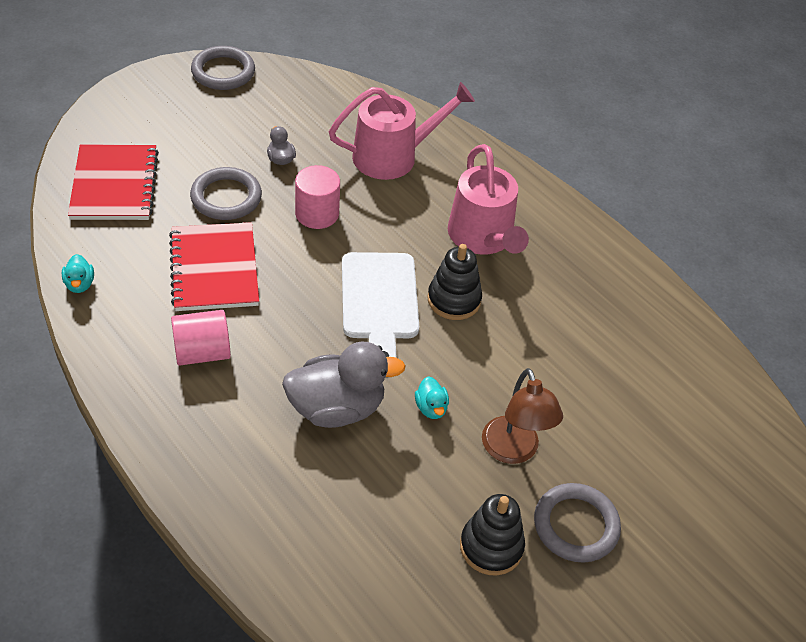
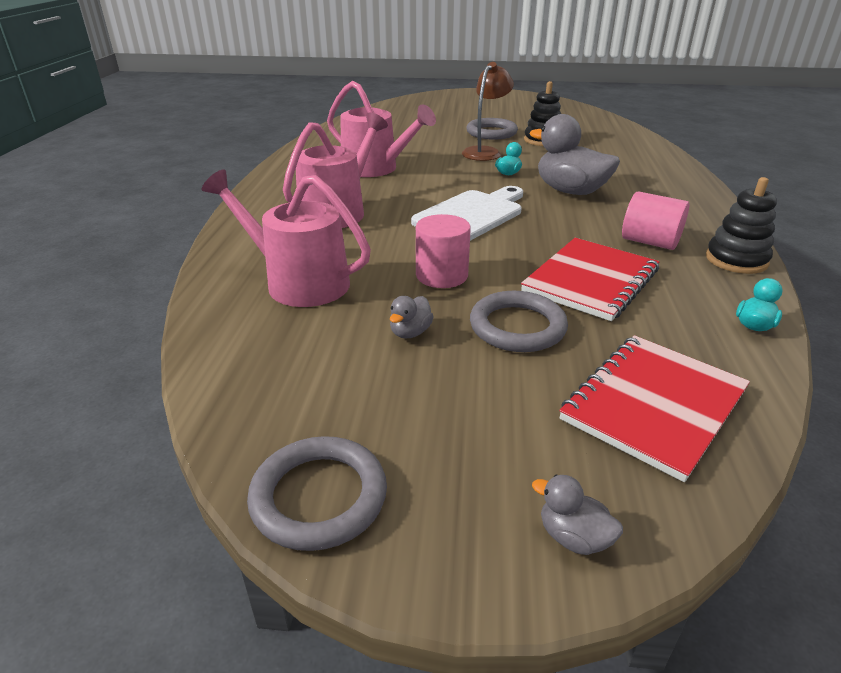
camera: 130 degrees left, 15 degrees down
black stacking toy [427,244,482,320] -> black stacking toy moved to [706,177,777,274]
none -> pink watering can [327,81,436,177]
none -> grey duck [532,475,623,555]

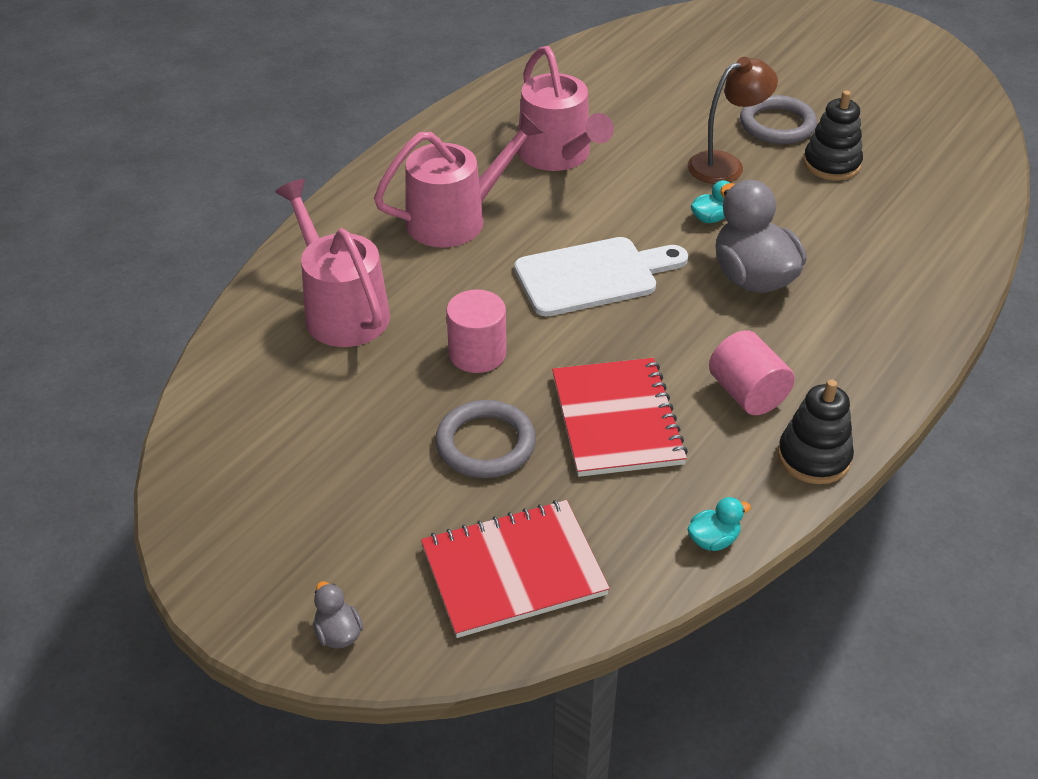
camera: 30 degrees right, 10 degrees up
grey ring [247,436,387,551] -> none
grey duck [390,296,434,339] -> none
red notebook [521,238,660,321] -> red notebook turned 75 degrees counterclockwise [552,358,688,477]

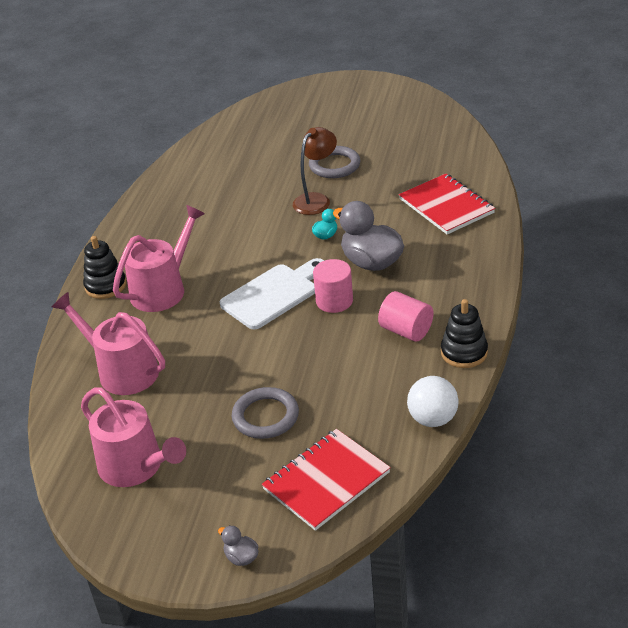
camera: 20 degrees left, 5 degrees down
pink cylinder [446,289,506,373] -> pink cylinder moved to [313,259,353,313]
pink watering can [517,46,614,171] -> pink watering can moved to [81,387,186,487]
red notebook [552,358,688,477] -> red notebook moved to [399,174,495,234]
turquoise duck [687,497,751,551] -> white ball [407,376,459,427]
black stacking toy [803,90,863,180] -> black stacking toy moved to [83,236,126,299]

